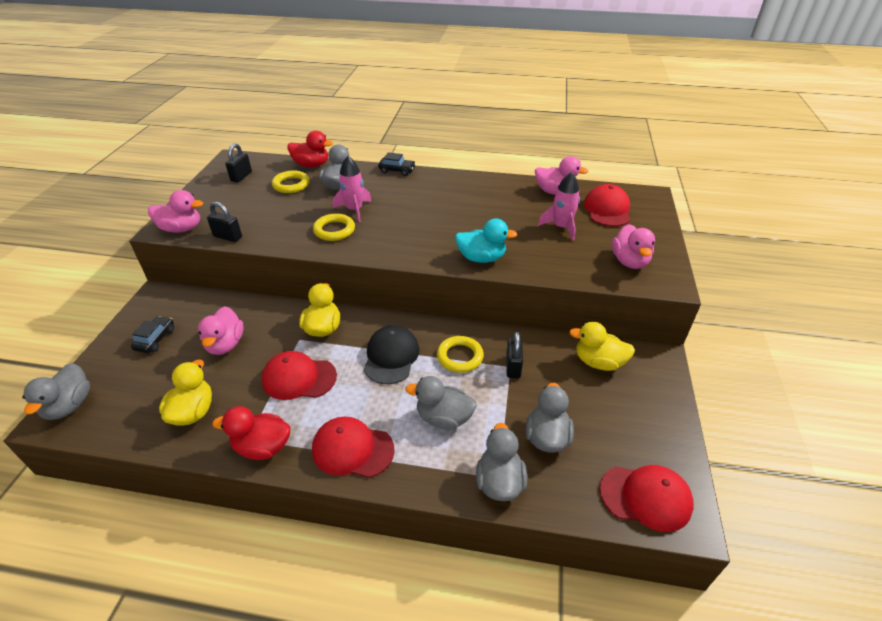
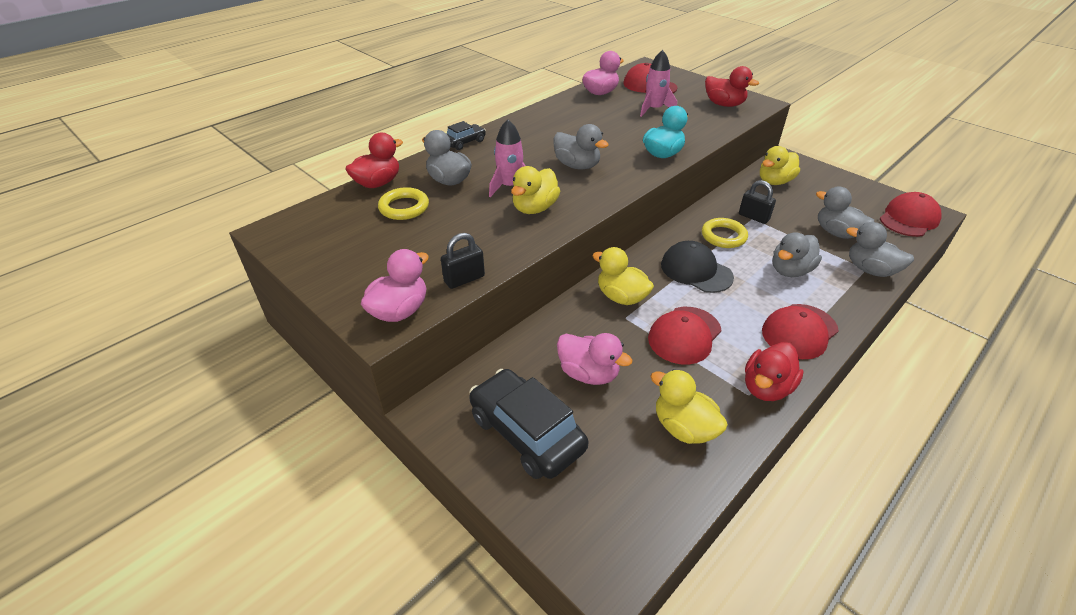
camera: 55 degrees left, 0 degrees up
grey duck [22,363,90,420] -> grey duck moved to [553,124,609,170]
black car [131,316,174,353] -> black car [469,369,588,479], size x1.97
black padlock [225,143,252,182] -> none
yellow ring [313,213,355,241] -> yellow duck [511,166,560,214]
pink duck [612,224,655,269] -> red duck [705,66,759,107]

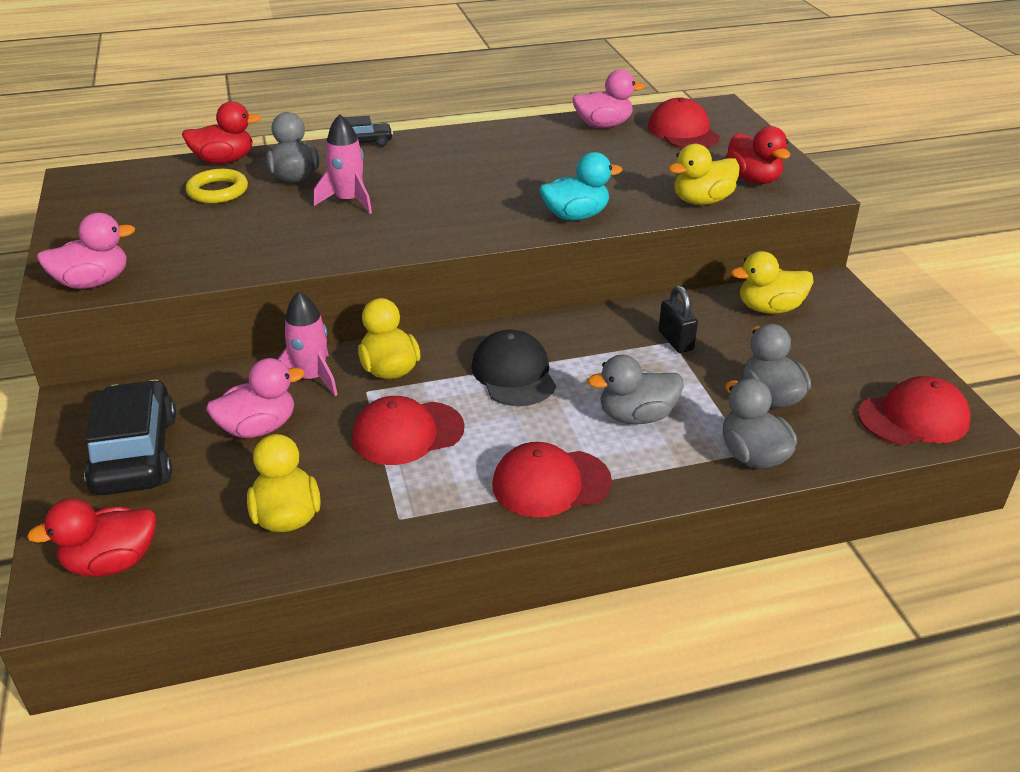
camera: 30 degrees right, 5 degrees down
black padlock [441,233,485,289] -> none
yellow duck [511,166,560,214] -> yellow duck moved to [668,144,740,205]
grey duck [553,124,609,170] -> none
pink duck [557,333,633,385] -> pink duck turned 90 degrees counterclockwise [206,358,305,438]
pink rocket [640,50,677,117] -> pink rocket moved to [277,291,338,396]
yellow ring [702,218,748,248] -> none
red duck [745,342,804,401] -> red duck moved to [27,498,156,577]

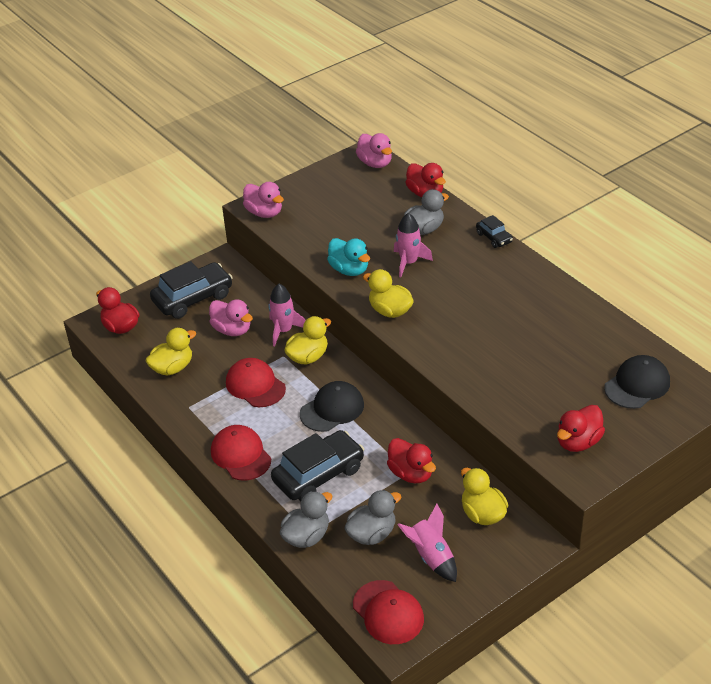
camera: 70 degrees right, 5 degrees up
yellow ring [186,169,248,203] -> none
turquoise duck [539,152,622,221] -> turquoise duck moved to [327,238,370,276]
pink duck [572,69,645,128] -> pink duck moved to [356,133,392,168]
grey duck [587,355,684,424] -> black car [271,430,364,501]
red cap [648,97,720,148] -> black cap [604,355,670,409]
black padlock [659,286,698,353] -> red duck [387,438,436,483]
yellow duck [668,144,740,205] -> yellow duck moved to [363,269,414,318]
none -> pink rocket [398,504,457,582]

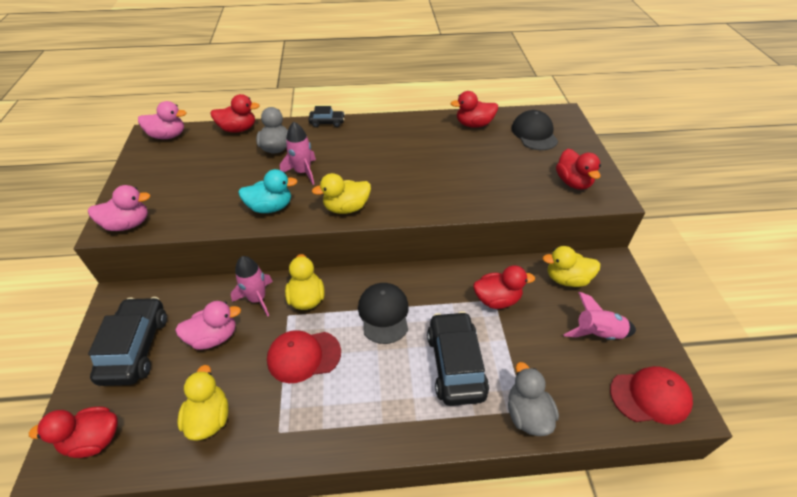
camera: 60 degrees left, 5 degrees up
red cap [211,425,271,481] -> none
grey duck [344,490,402,545] -> none
none -> red duck [451,91,498,128]

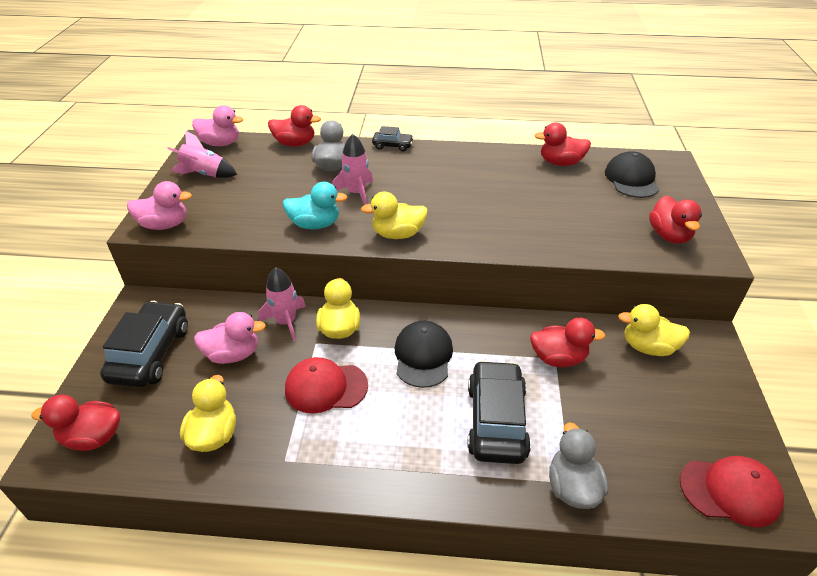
camera: 10 degrees right, 5 degrees down
pink rocket [563,292,636,340] -> pink rocket moved to [167,130,237,178]

